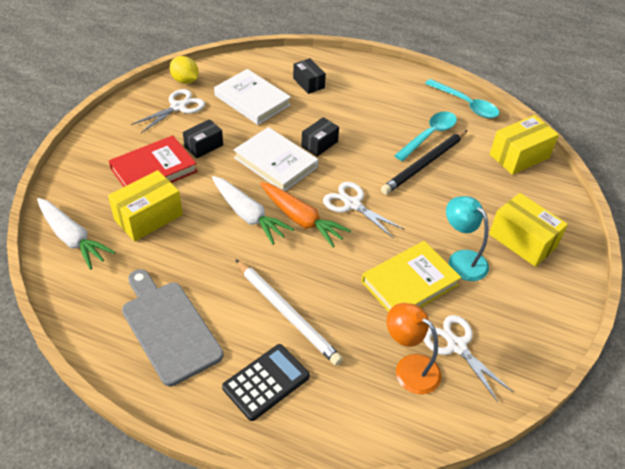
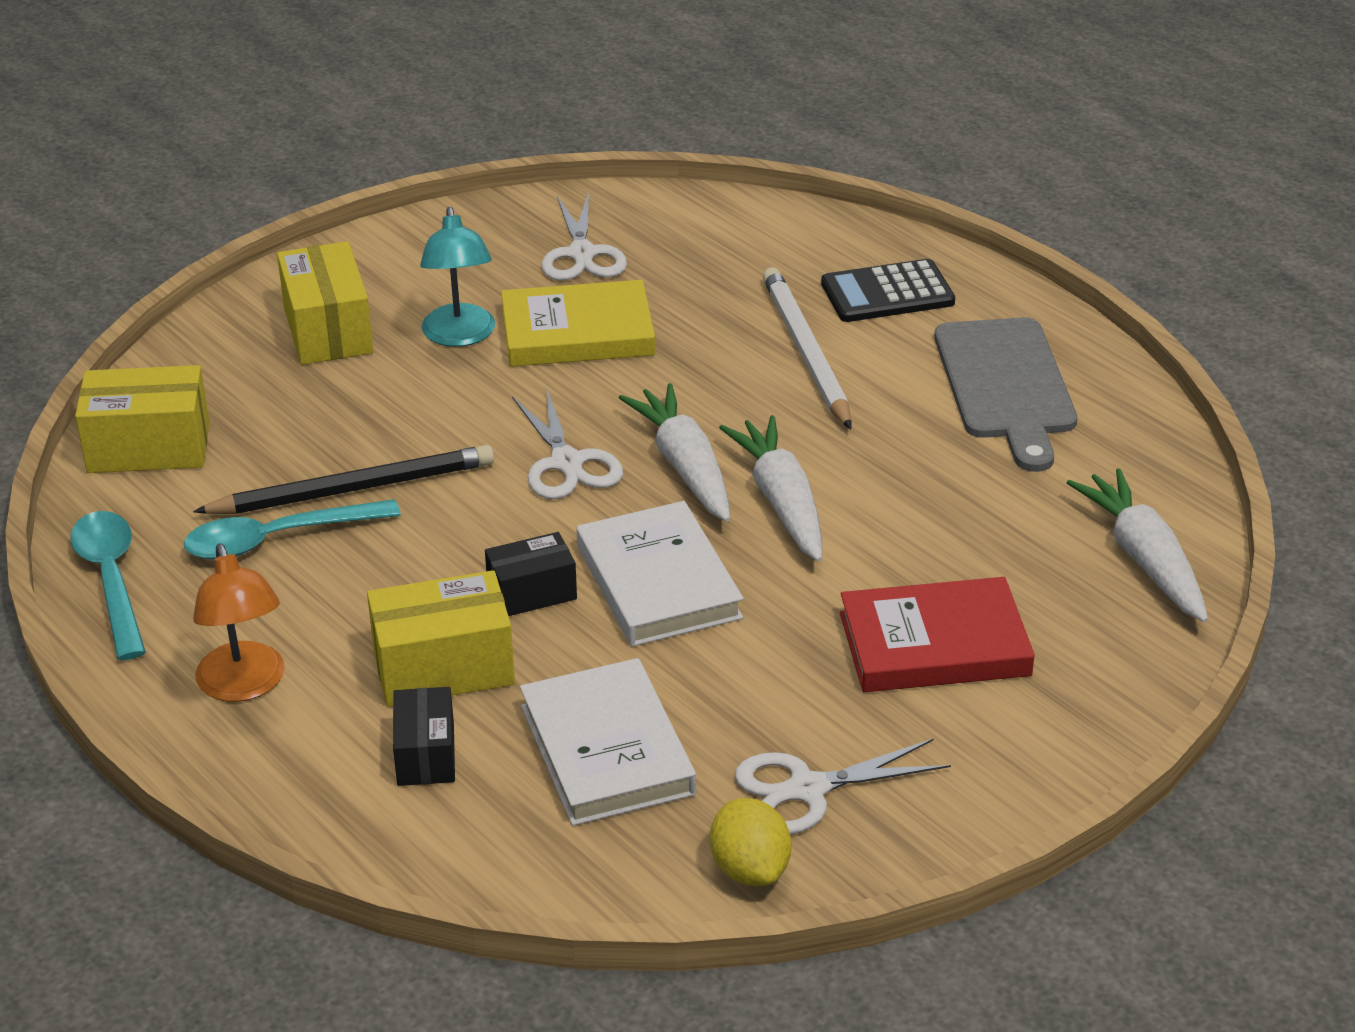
camera: 150 degrees left, 10 degrees down
yellow box [108,170,183,242] -> yellow box moved to [367,570,515,706]
black box [183,119,223,158] -> none
orange carrot [260,182,351,247] -> white carrot [619,383,730,522]
orange lamp [386,303,442,394] -> orange lamp moved to [193,543,285,702]

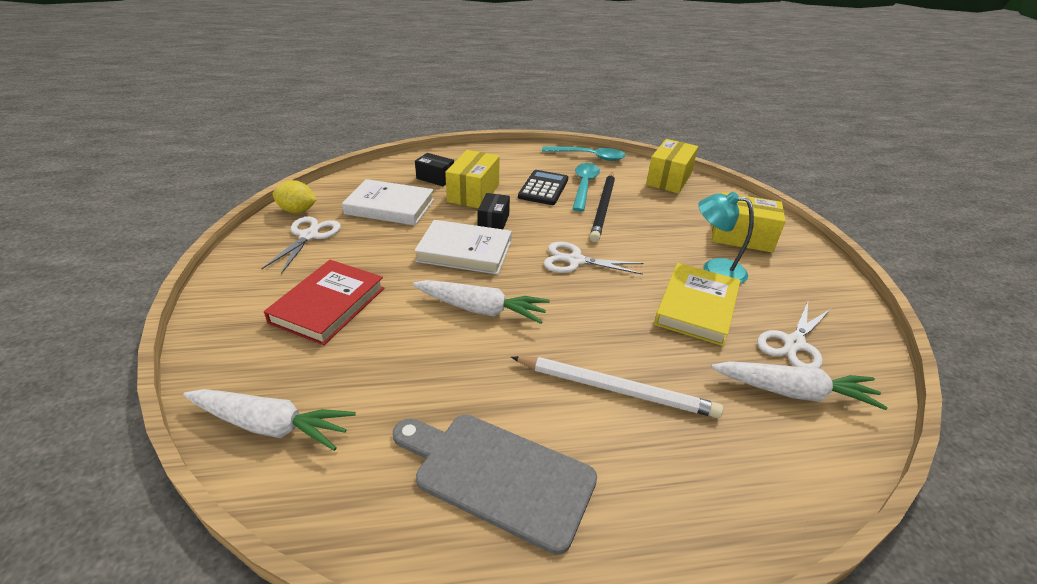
camera: 120 degrees right, 0 degrees up
orange lamp [193,543,285,702] -> none
white scissors [541,193,627,281] -> white scissors turned 75 degrees counterclockwise [757,302,831,369]
white carrot [619,383,730,522] -> white carrot moved to [711,361,888,410]
black calculator [821,259,955,322] -> black calculator moved to [518,170,568,205]

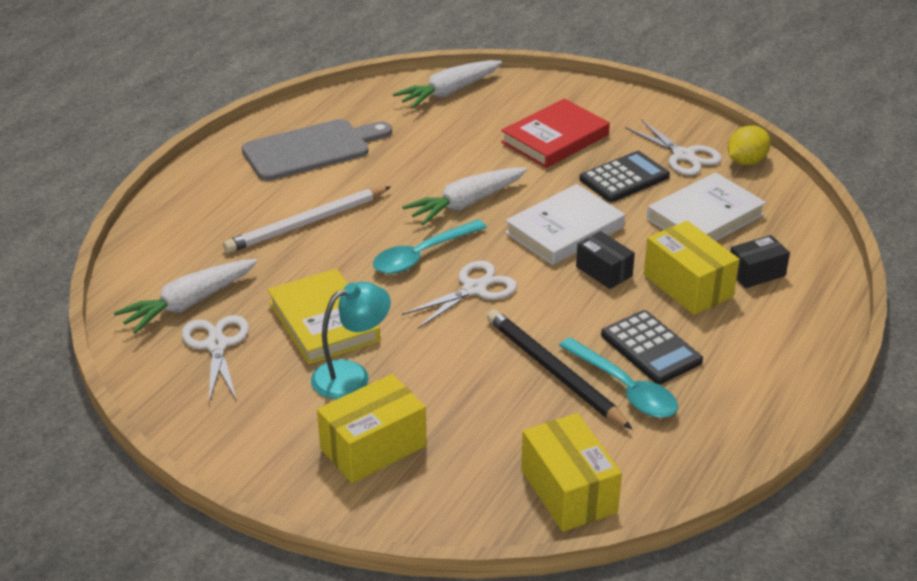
camera: 130 degrees right, 0 degrees up
red book [264,260,384,345] -> red book turned 75 degrees clockwise [501,98,610,168]
turquoise spoon [542,146,626,161] -> turquoise spoon moved to [373,219,487,274]
none -> black calculator [580,151,670,202]

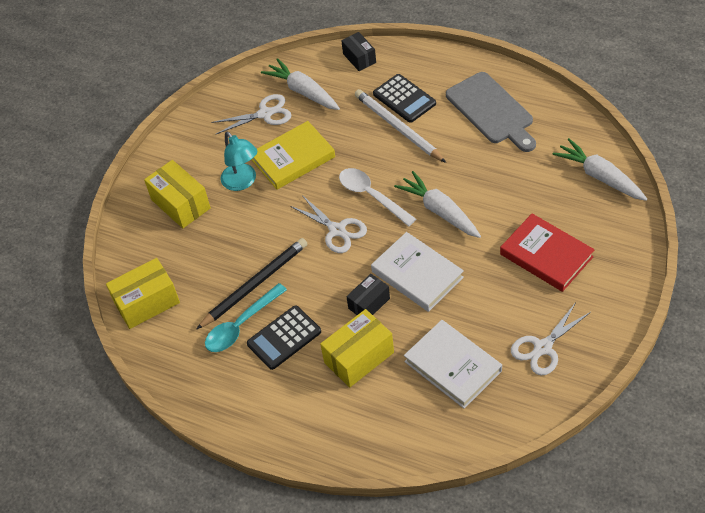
camera: 90 degrees right, 15 degrees up
turquoise spoon [373,219,487,274] -> white spoon [339,168,416,226]
black calculator [580,151,670,202] -> black calculator moved to [373,74,436,123]
yellow lemon [728,125,771,165] -> none
black box [730,235,790,288] -> black box moved to [341,32,376,71]

